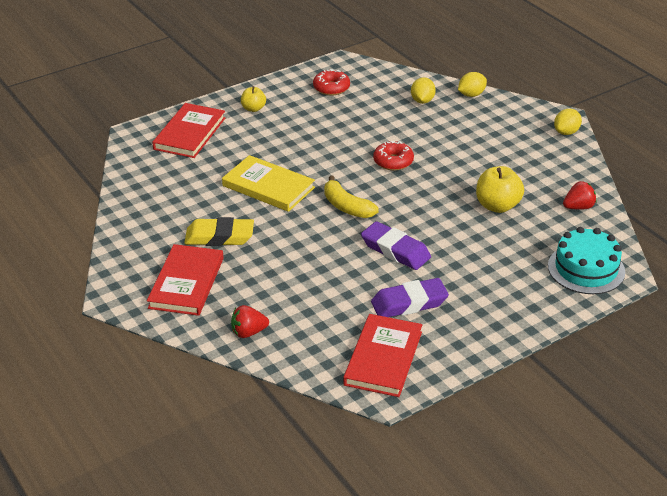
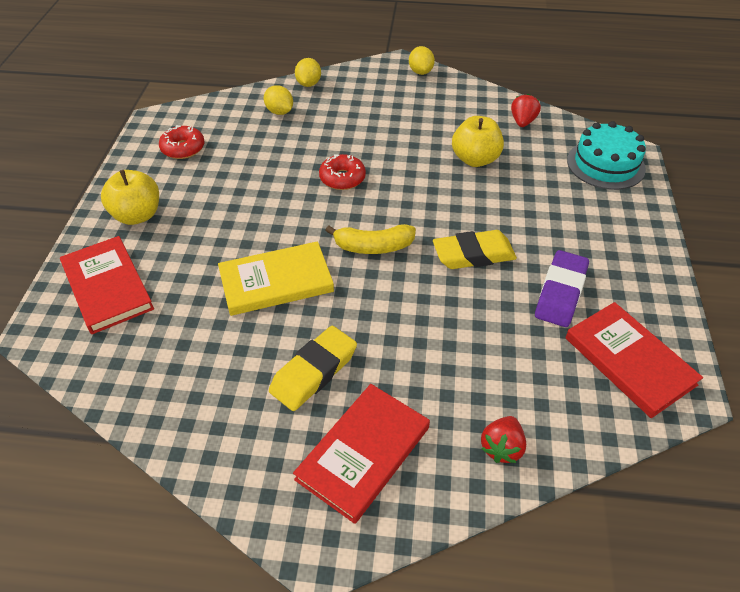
camera: 50 degrees left, 10 degrees up
red book [147,244,224,316] -> red book turned 75 degrees clockwise [293,384,430,524]
yellow apple [241,86,266,112] -> yellow apple [101,170,159,225], size x1.67
purple eraser [361,221,431,270] -> yellow eraser [433,230,517,269]

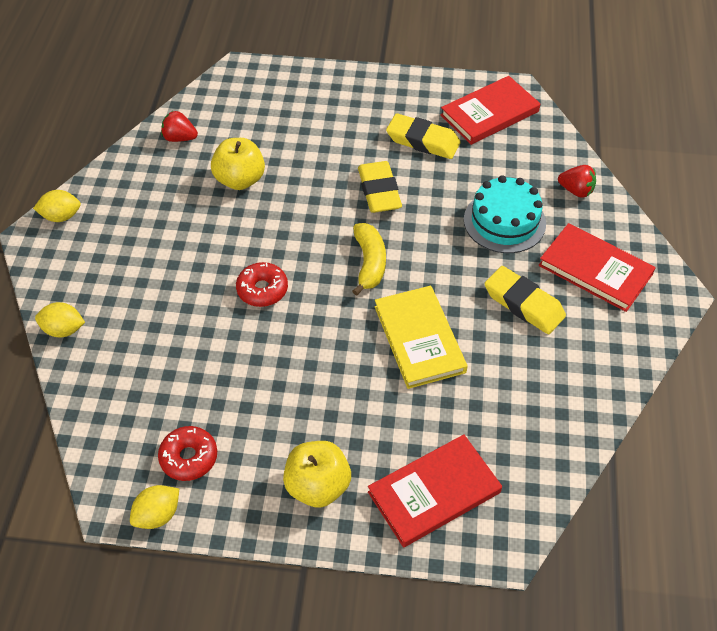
camera: 90 degrees left, 5 degrees up
yellow lemon [264,85,293,115] -> yellow lemon moved to [130,485,179,529]
purple eraser [535,250,589,327] -> yellow eraser [386,113,461,159]
turquoise cake [567,121,646,190] -> turquoise cake moved to [464,175,546,253]

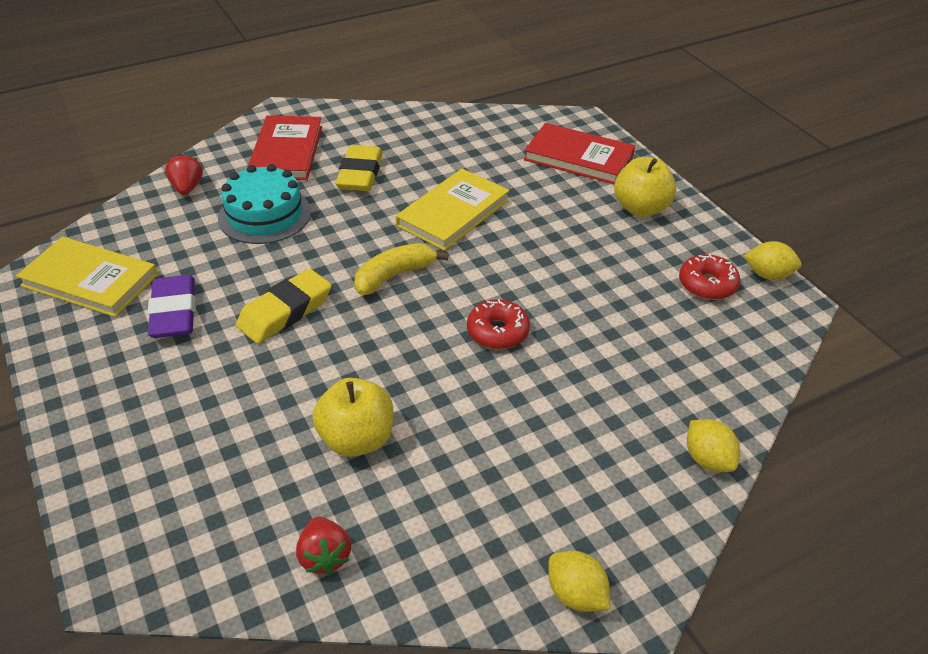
camera: 125 degrees left, 10 degrees down
yellow eraser [386,113,461,159] -> purple eraser [148,275,196,338]
red book [440,76,540,145] -> yellow book [16,236,158,317]

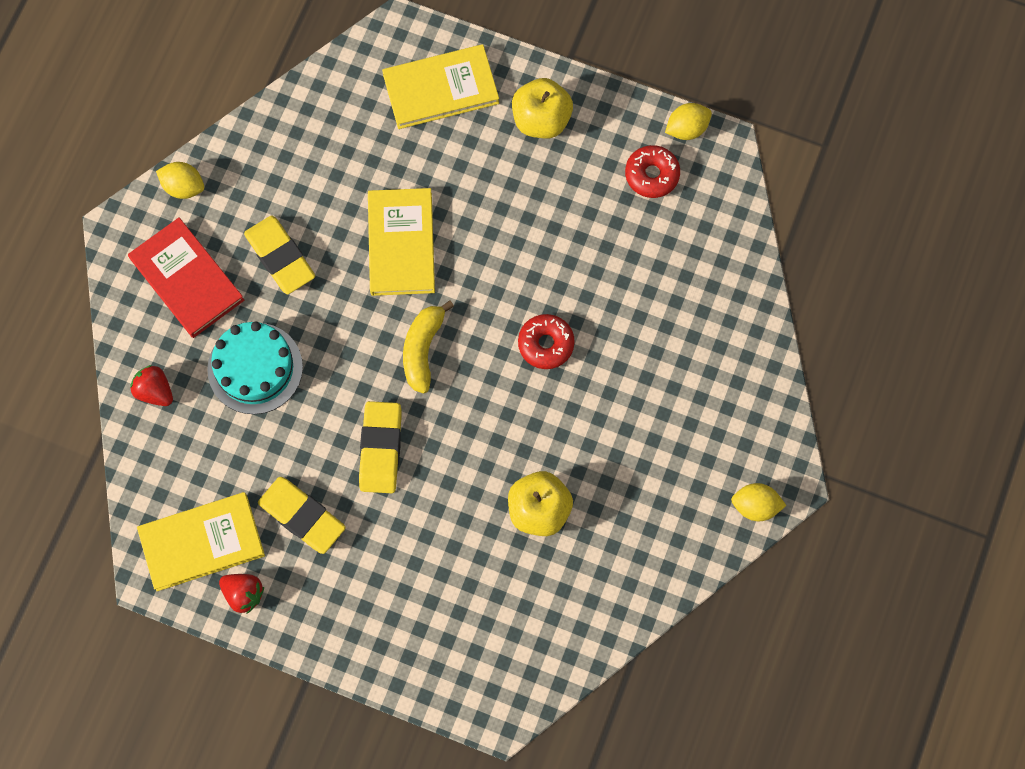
camera: 40 degrees left, 30 degrees up
purple eraser [148,275,196,338] -> yellow eraser [258,477,346,554]
red strawberry [296,516,351,575] -> red strawberry moved to [219,574,264,614]
red book [524,123,635,184] -> yellow book [382,44,499,129]
yellow lemon [687,419,740,472] -> yellow lemon moved to [156,162,204,199]

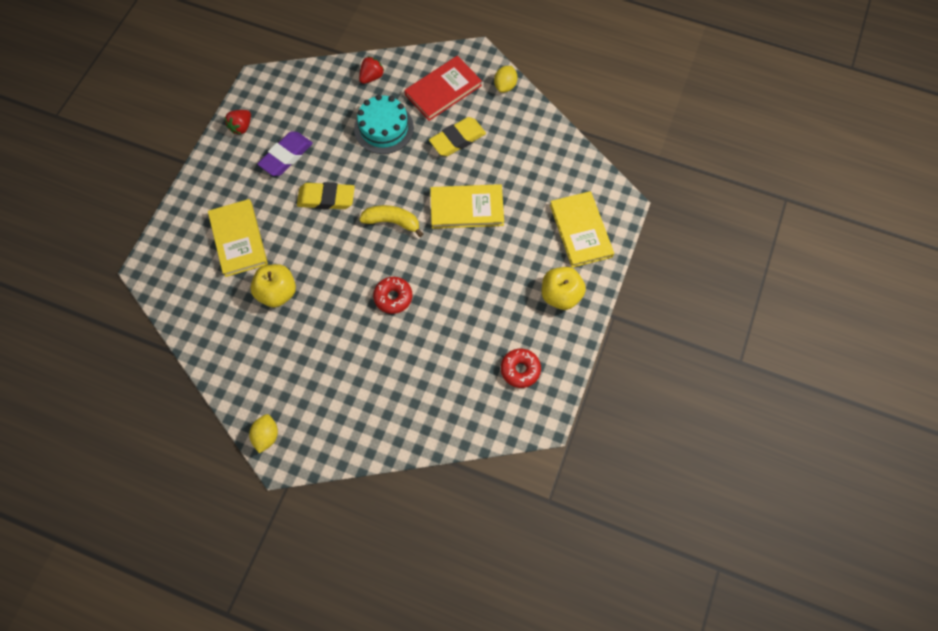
camera: 90 degrees right, 5 degrees down
yellow book [137,492,265,591] -> yellow book moved to [208,199,268,277]
yellow eraser [258,477,346,554] -> purple eraser [257,131,313,176]
yellow lemon [665,103,712,140] -> none

